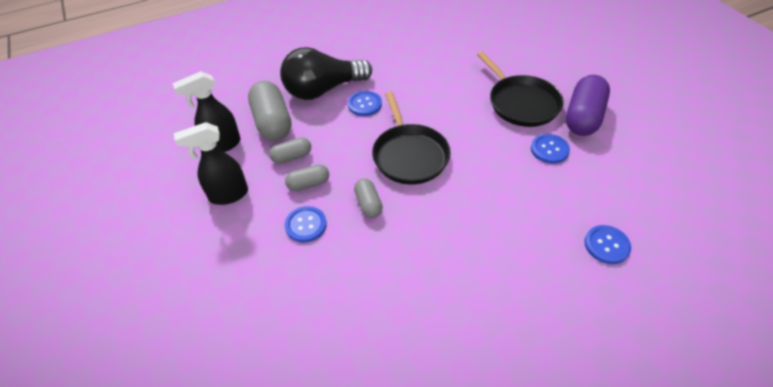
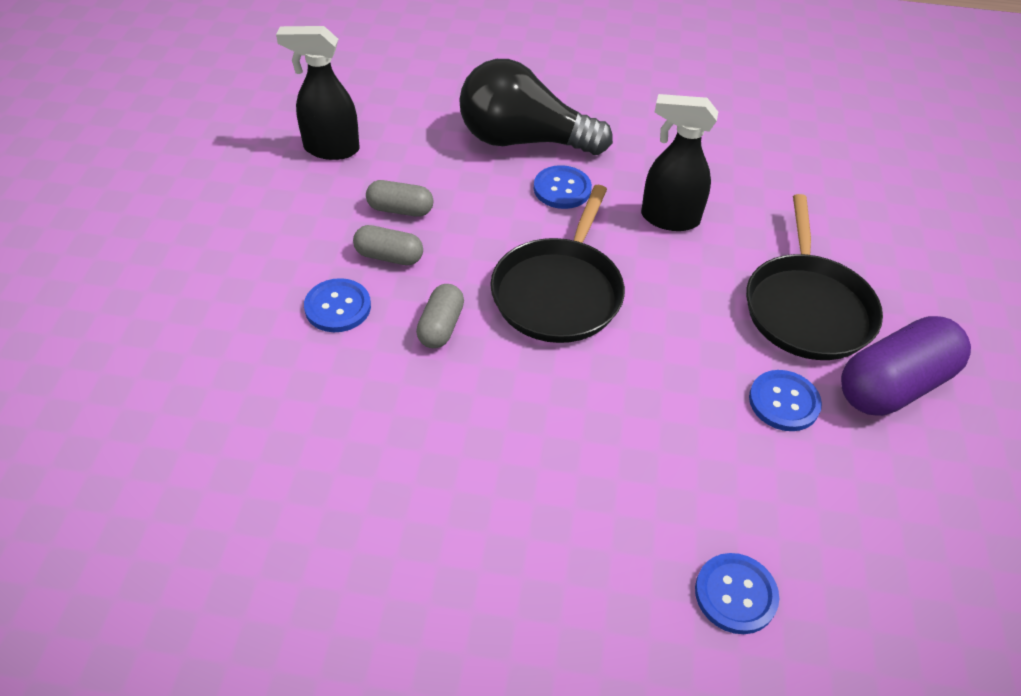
camera: 30 degrees right, 0 degrees up
black spray bottle [174,122,248,205] -> black spray bottle moved to [641,94,718,231]
grey capsule [248,81,291,141] -> none

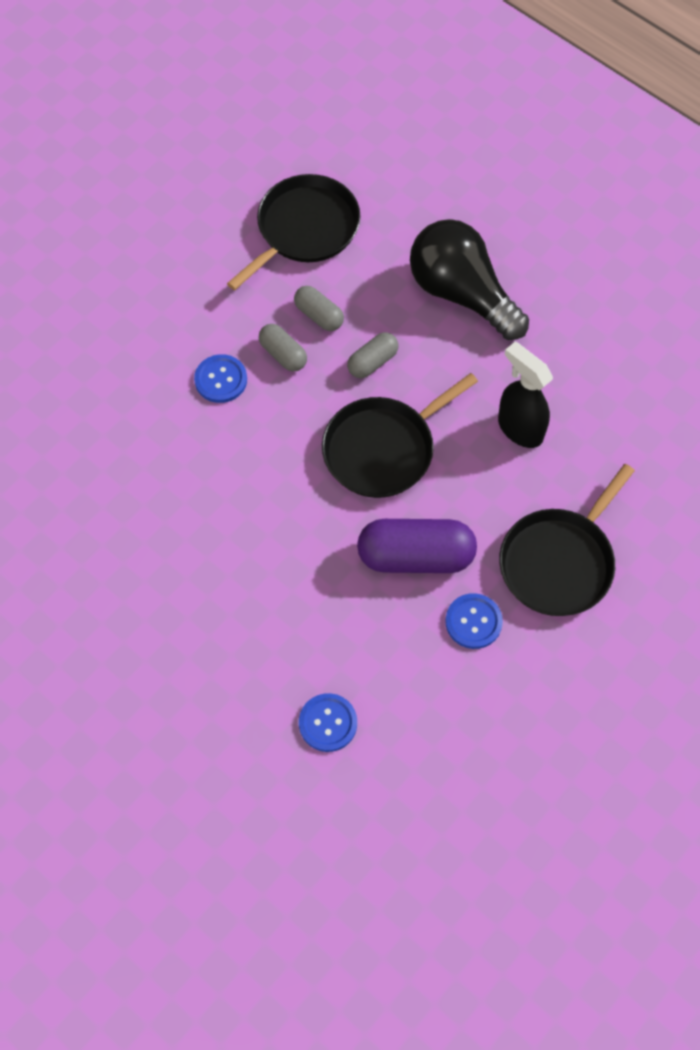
camera: 35 degrees right, 15 degrees up
black spray bottle [276,26,360,160] -> black pan [227,174,361,290]
grey capsule [416,284,464,348] -> grey capsule moved to [347,332,398,378]
blue button [534,165,592,209] -> none
purple capsule [841,316,971,416] -> purple capsule moved to [357,519,477,573]

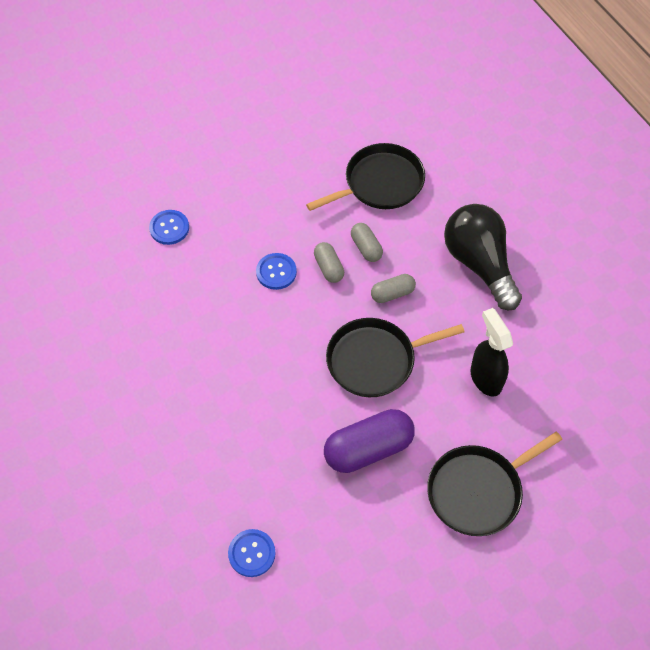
camera: 20 degrees right, 5 degrees down
purple capsule [357,519,477,573] -> purple capsule turned 45 degrees counterclockwise [324,409,415,473]
blue button [445,593,503,649] -> blue button moved to [149,210,189,245]

